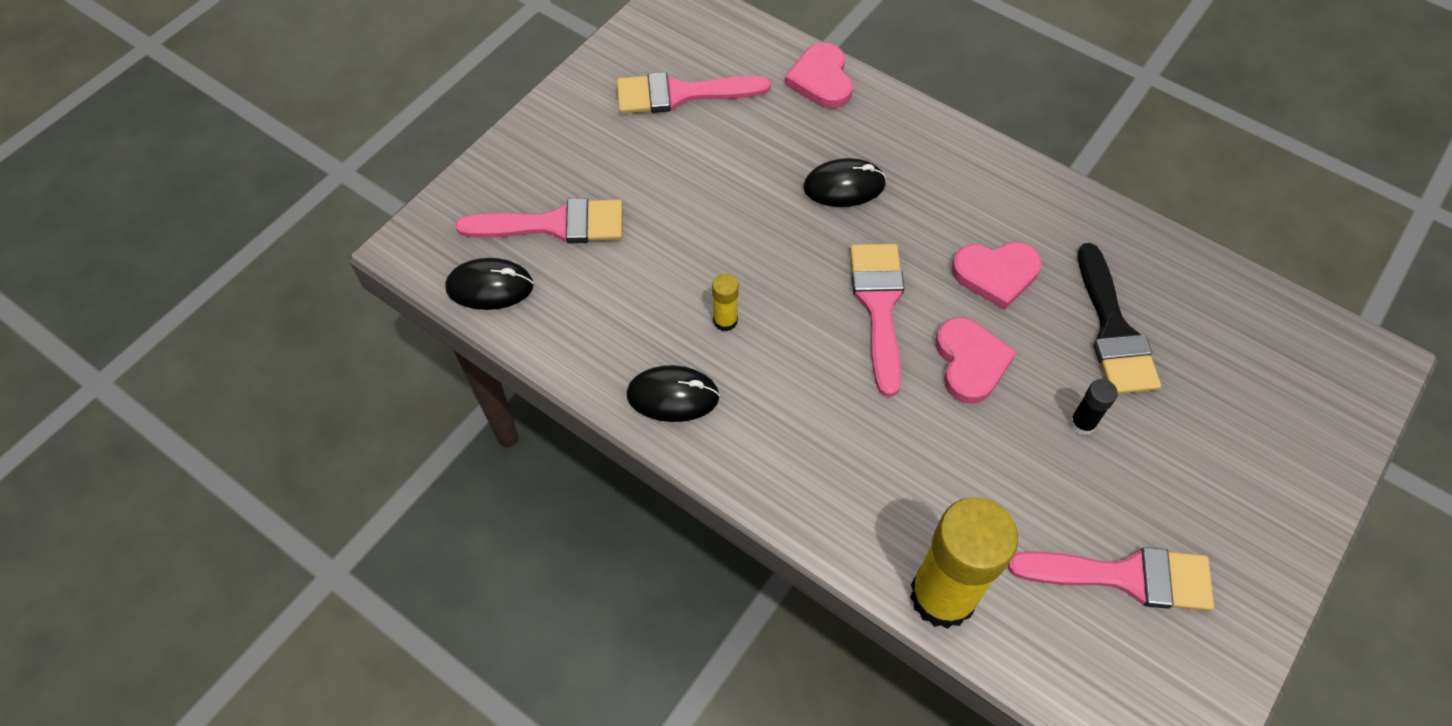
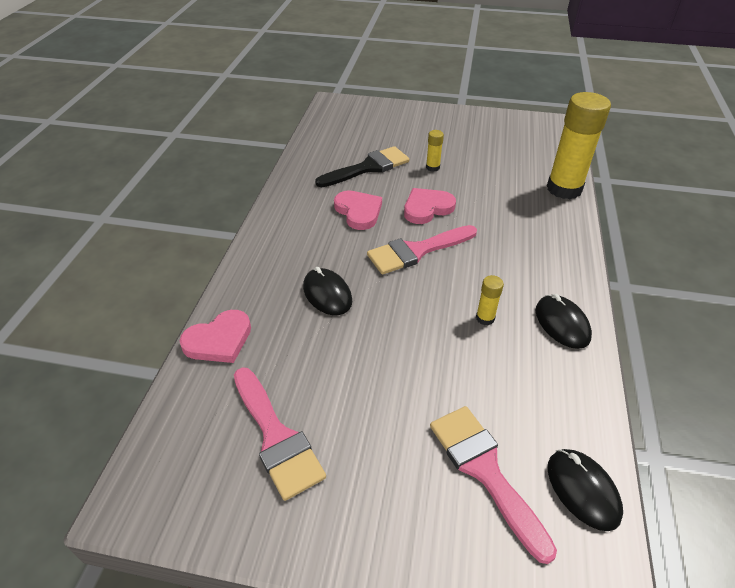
camera: 115 degrees left, 15 degrees down
pink brush [1008,547,1214,611] -> none
black glue stick [1070,379,1118,435] -> yellow glue stick [426,130,444,172]

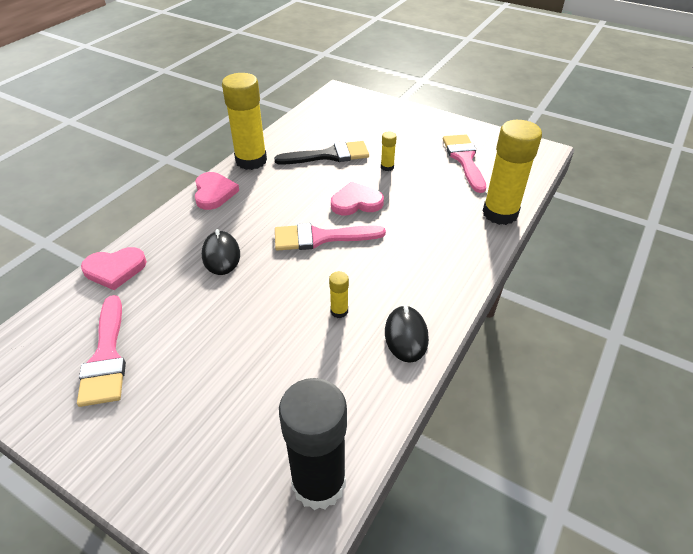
camera: 20 degrees right, 0 degrees up
pink heart [334,190,382,230] -> pink heart moved to [195,172,239,210]
pink brush [430,406,557,564] -> pink brush moved to [443,134,486,193]
black mouse [548,449,623,531] -> black glue stick [279,378,347,510]
none -> yellow glue stick [222,73,267,170]

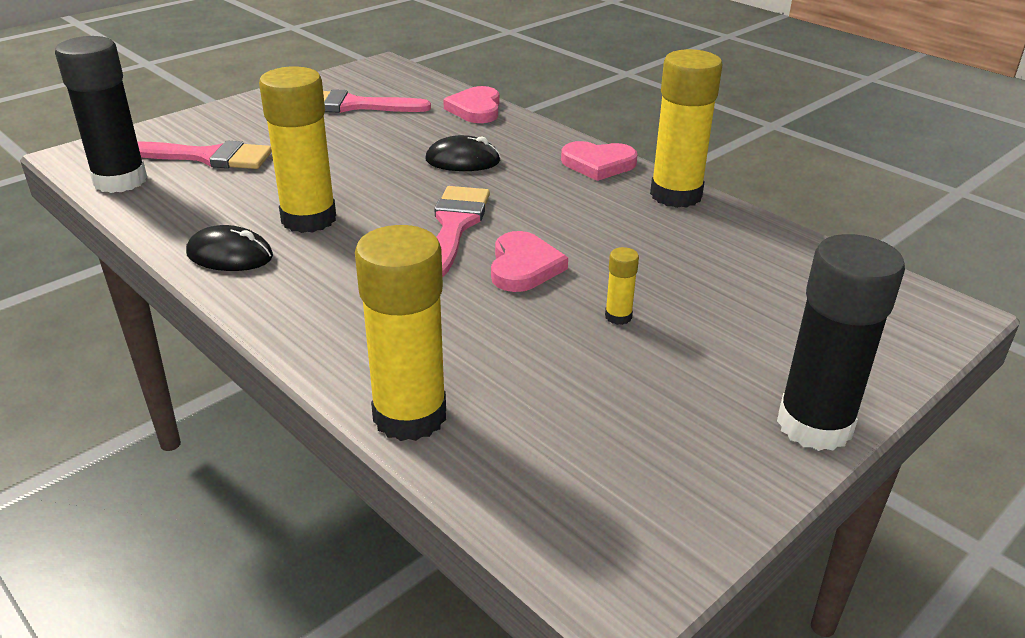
camera: 105 degrees right, 10 degrees down
black brush [274,141,369,165] -> none
yellow glue stick [329,271,349,318] -> yellow glue stick [259,66,336,233], size x2.35
pink brush [443,134,486,193] -> pink brush moved to [138,140,272,169]
none -> black glue stick [777,234,905,451]

